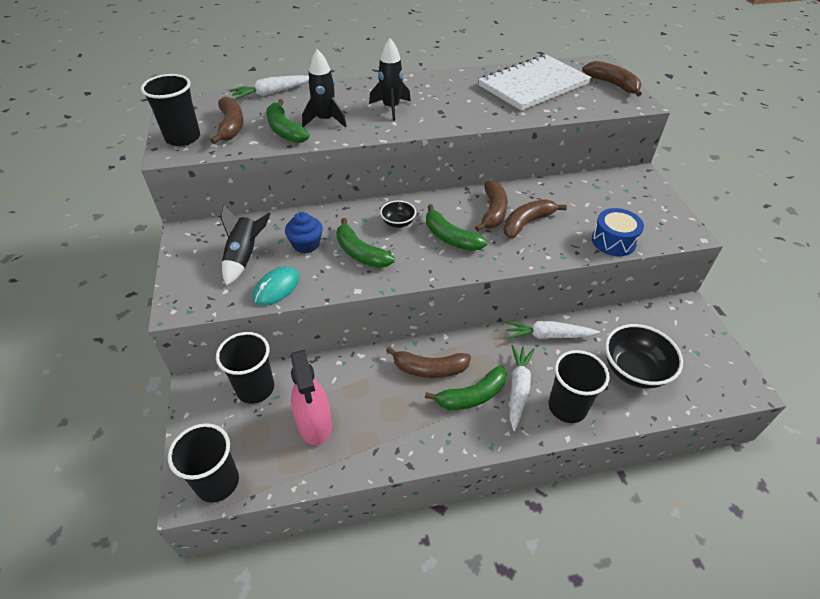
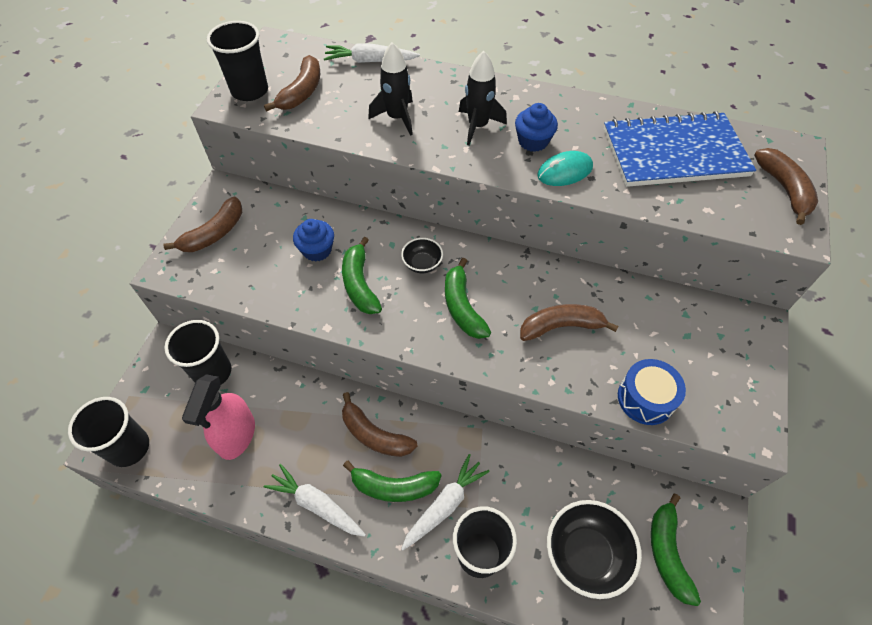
camera: 30 degrees right, 10 degrees up
black rocket [221,204,271,286] -> none
turquoise mouse [253,267,299,306] -> turquoise mouse moved to [537,151,593,186]
green banana [266,99,310,143] -> green banana moved to [651,494,701,606]
brown banana [475,181,508,231] -> brown banana moved to [163,197,242,252]
white notebook [478,54,591,111] -> blue notebook [604,111,756,187]
white carrot [505,321,600,339] -> white carrot moved to [264,464,366,537]
none -> blue cupcake [515,103,558,152]

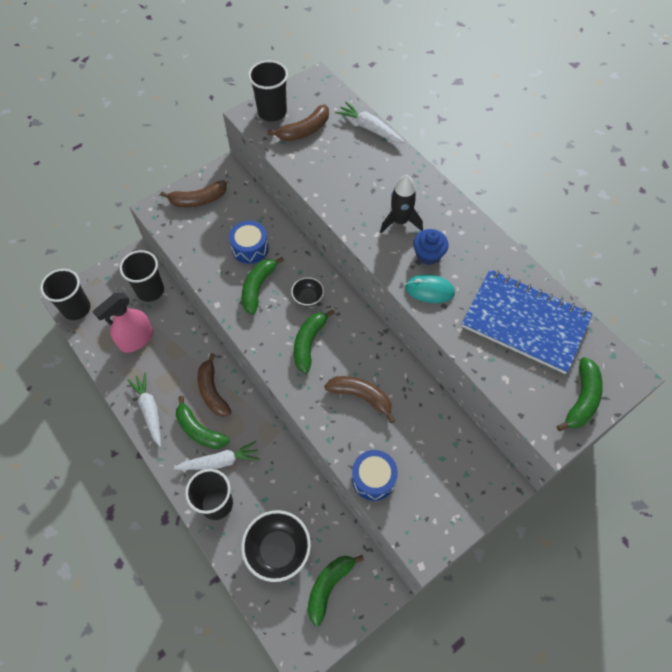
camera: 35 degrees right, 5 degrees up
blue cupcake [293,219,334,262] -> blue drum [229,221,269,264]
black rocket [368,42,413,136] -> none
brown banana [754,148,818,225] -> green banana [557,357,603,432]

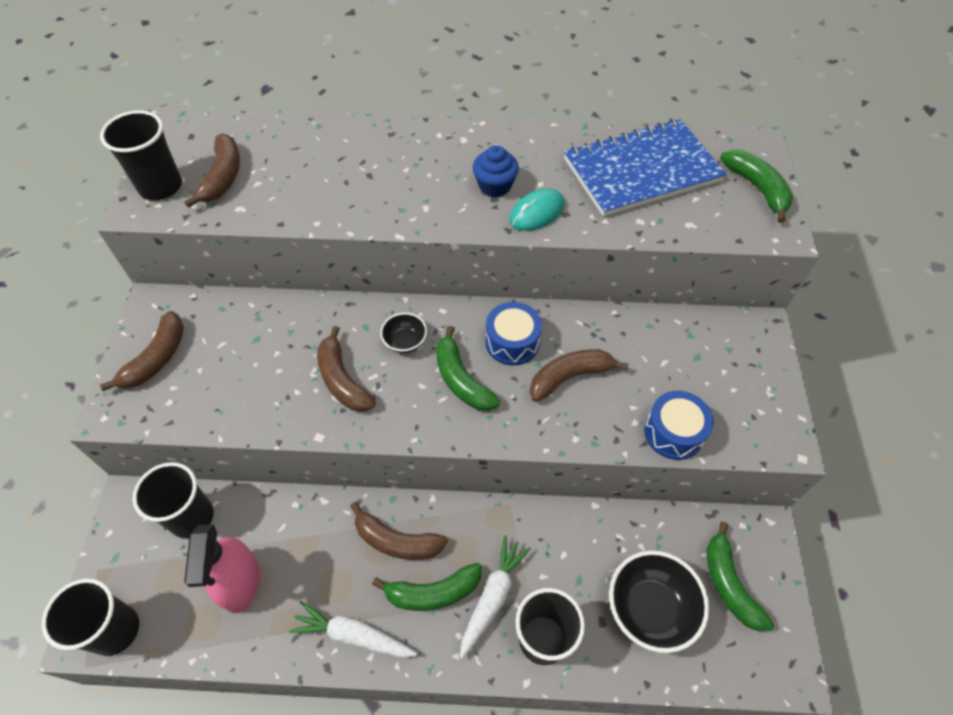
camera: 50 degrees left, 5 degrees down
blue drum [229,221,269,264] -> blue drum moved to [486,302,542,365]
green banana [242,257,284,315] -> brown banana [317,326,376,412]
white carrot [335,102,405,143] -> none
black rocket [380,175,423,233] -> none

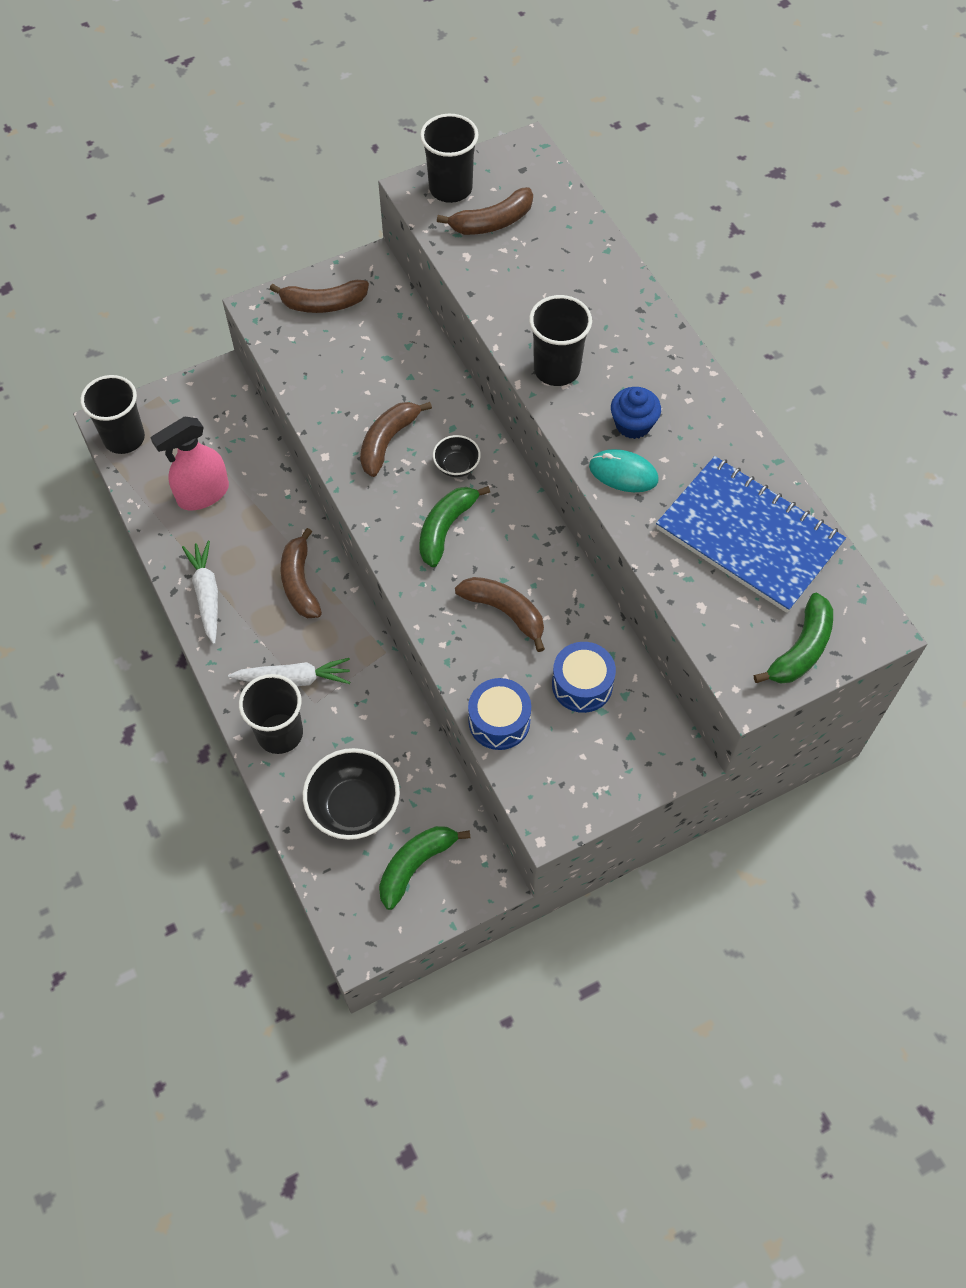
camera: 60 degrees right, 5 degrees up
black cup [133,462,214,538] -> black cup moved to [529,295,592,386]
green banana [372,563,482,611] -> none
blue drum [486,302,542,365] -> blue drum moved to [552,642,616,713]

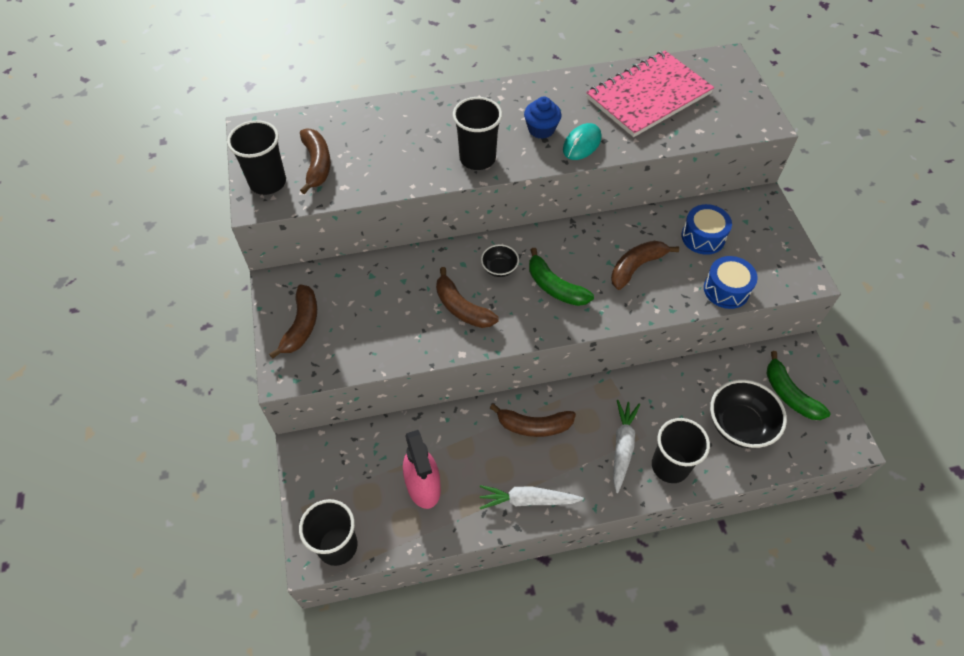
camera: 75 degrees left, 5 degrees down
blue notebook [656,456,846,613] -> pink notebook [586,51,714,137]
green banana [754,593,833,684] -> none

